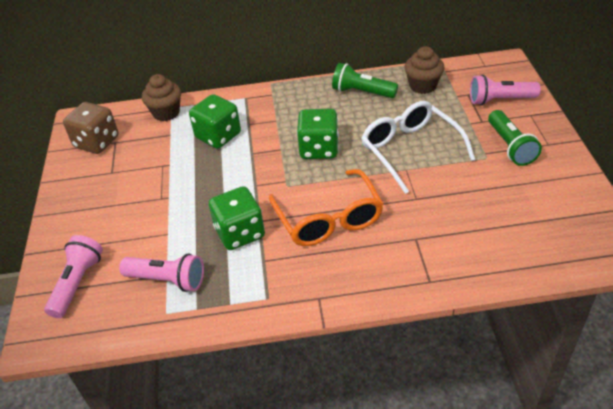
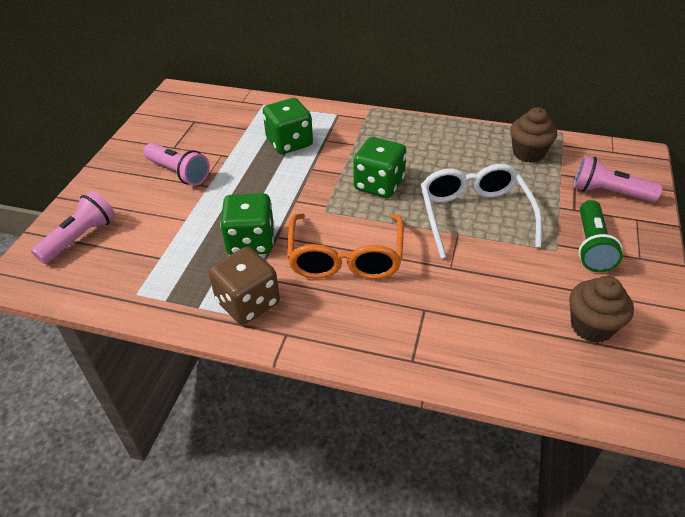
camera: 20 degrees right, 0 degrees up
brown dice [63,102,119,154] -> brown dice moved to [208,247,280,325]
pink flashlight [119,253,204,292] -> pink flashlight moved to [143,143,210,186]
brown cupcake [142,74,181,121] -> brown cupcake moved to [569,276,634,343]
green flashlight [332,63,398,98] -> none

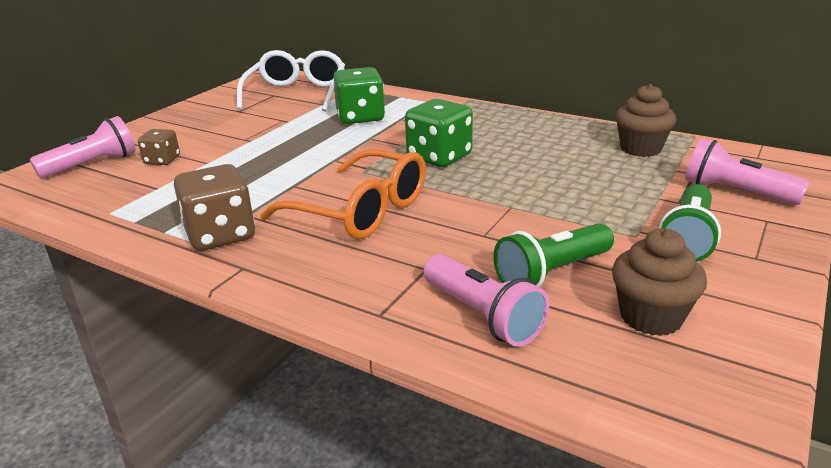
camera: 15 degrees right, 15 degrees down
pink flashlight [143,143,210,186] -> pink flashlight moved to [423,254,549,347]
green dice [220,193,274,255] -> none
orange glasses [287,214,404,279] -> orange glasses turned 75 degrees counterclockwise [260,149,426,239]
white glasses [421,164,542,258] -> white glasses moved to [237,50,345,112]
none -> brown dice [138,129,180,165]
none -> green flashlight [493,223,614,287]

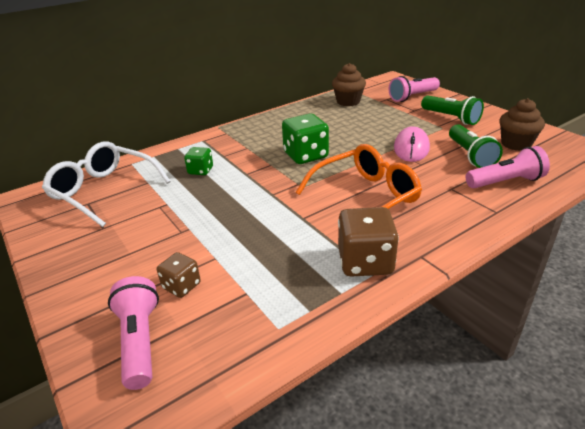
camera: 65 degrees left, 5 degrees up
green dice [333,67,385,124] -> green dice [184,147,213,175], size x0.57
none -> pink mouse [394,126,430,162]

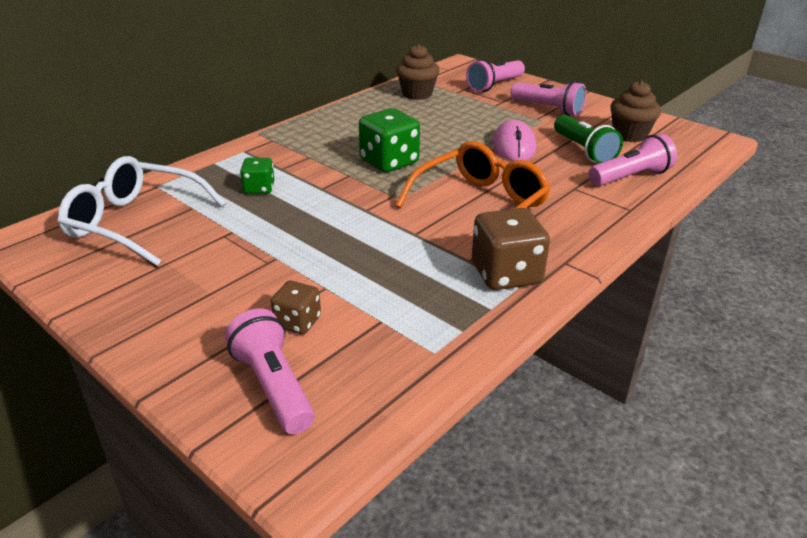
camera: 15 degrees left, 0 degrees up
green flashlight [421,95,484,125] -> pink flashlight [511,81,586,116]

